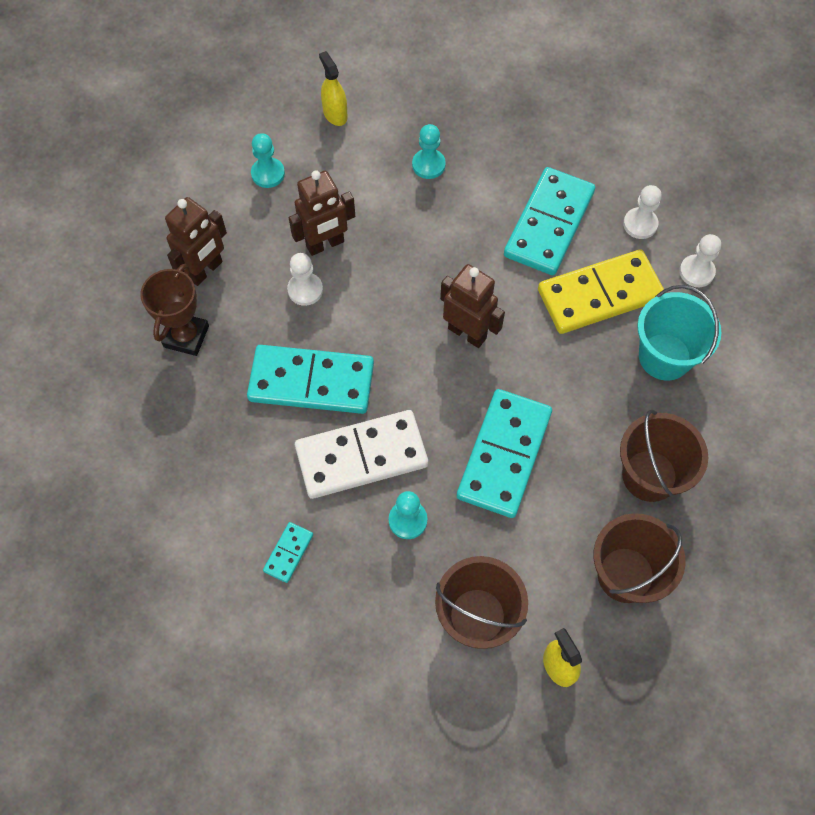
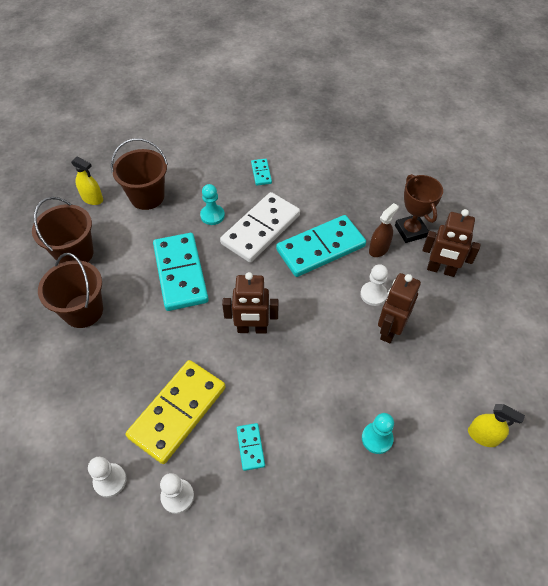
camera: 145 degrees right, 10 degrees down
brown robot [165,197,227,286] -> brown robot turned 75 degrees counterclockwise [422,209,481,277]
turquoise pawn [251,133,285,188] -> none
turquoise domino [504,167,595,275] -> turquoise domino [237,423,265,471], size x0.44
turquoise bucket [637,285,722,381] -> none
none -> brown spray bottle [369,203,399,257]

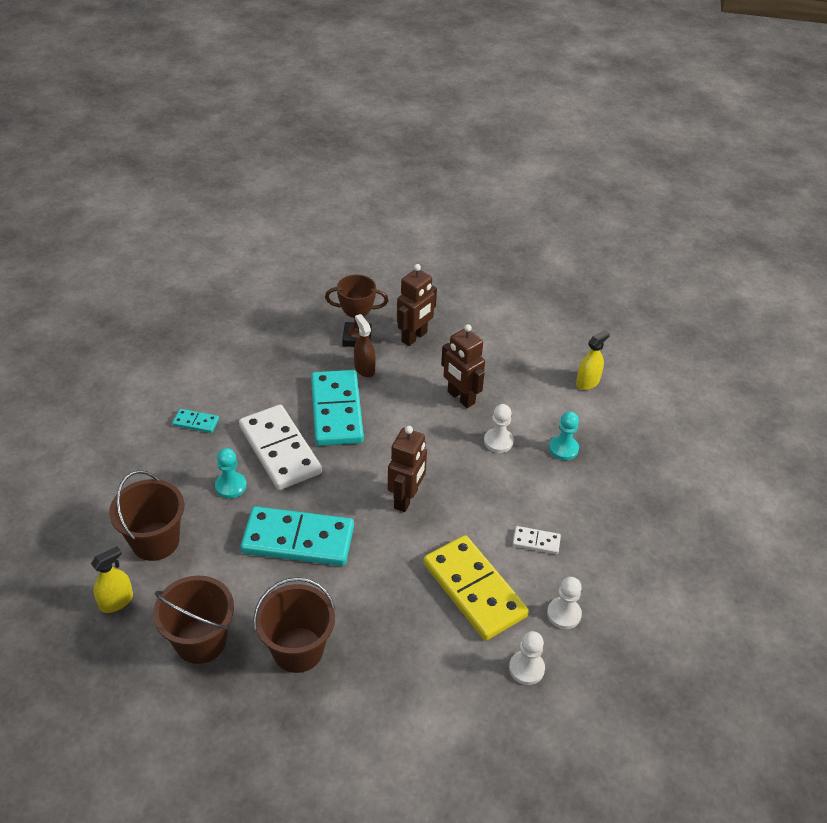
camera: 70 degrees left, 10 degrees down
turquoise domino [237,423,265,471] -> white domino [512,526,561,554]
white pawn [360,264,388,306] -> white pawn moved to [484,404,514,453]

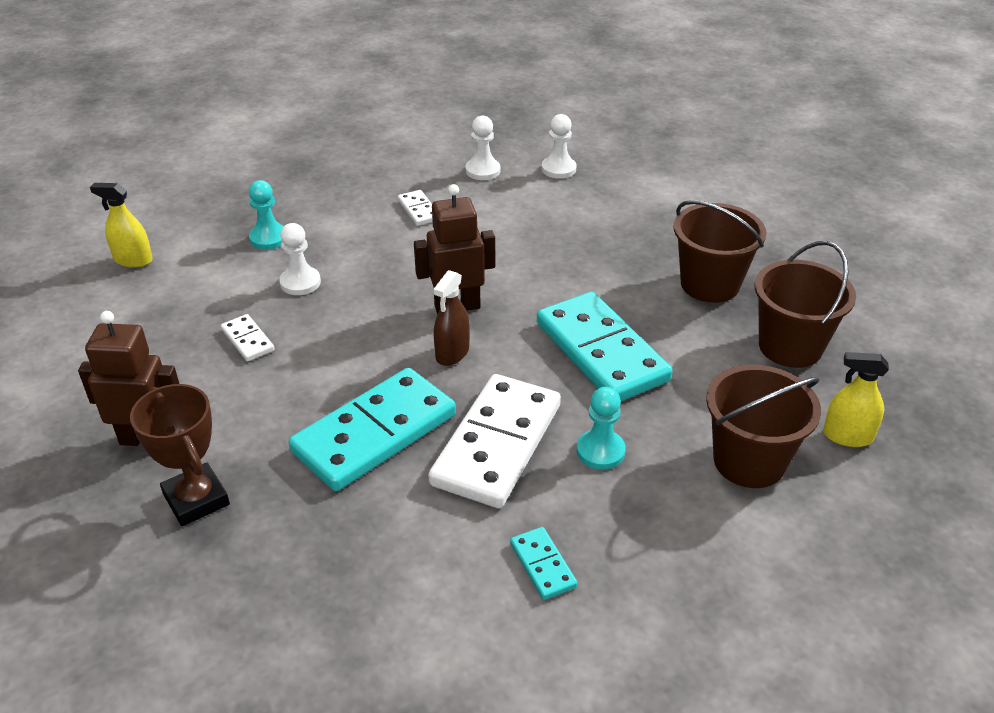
camera: 125 degrees left, 5 degrees down
brown spray bottle [354,314,376,377] -> brown spray bottle moved to [433,270,470,366]
yellow domino [423,535,529,641] -> none
brown robot [441,324,485,408] -> white domino [221,314,274,362]

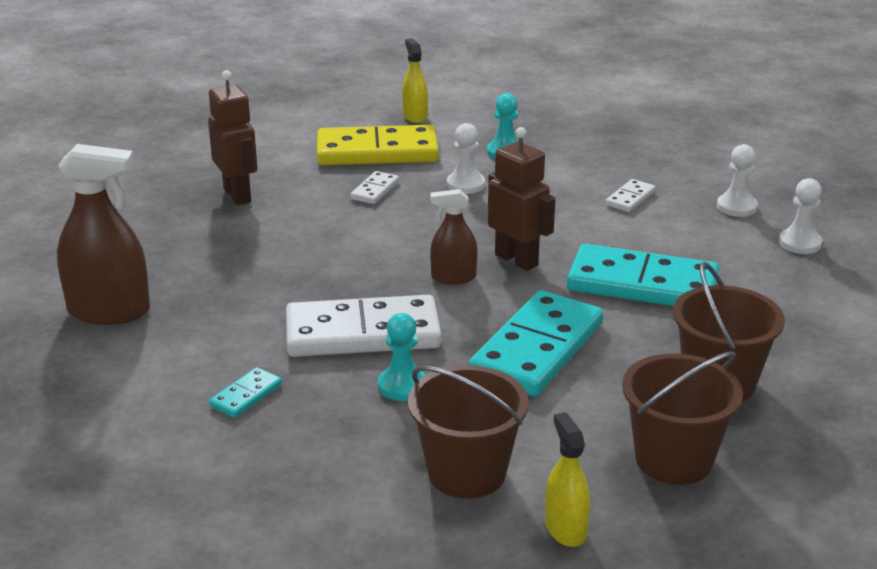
camera: 60 degrees right, 10 degrees down
brown trophy [130,384,230,526] -> none
turquoise domino [289,368,456,491] -> turquoise domino moved to [567,244,719,306]
none -> brown spray bottle [57,144,150,325]
none -> yellow domino [317,125,439,165]

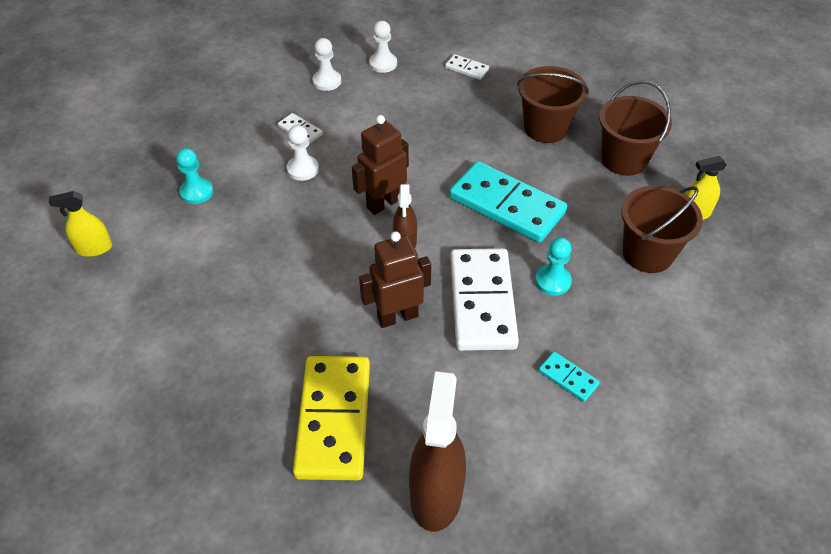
camera: 85 degrees left, 20 degrees up
brown robot [208,70,257,205] -> brown robot moved to [359,231,431,328]
yellow domino [317,125,439,165] -> yellow domino moved to [293,356,370,480]
white domino [350,171,399,204] -> white domino moved to [445,54,489,80]
white pawn [447,123,485,194] -> white pawn moved to [287,125,319,181]
turquoise domino [567,244,719,306] -> none

